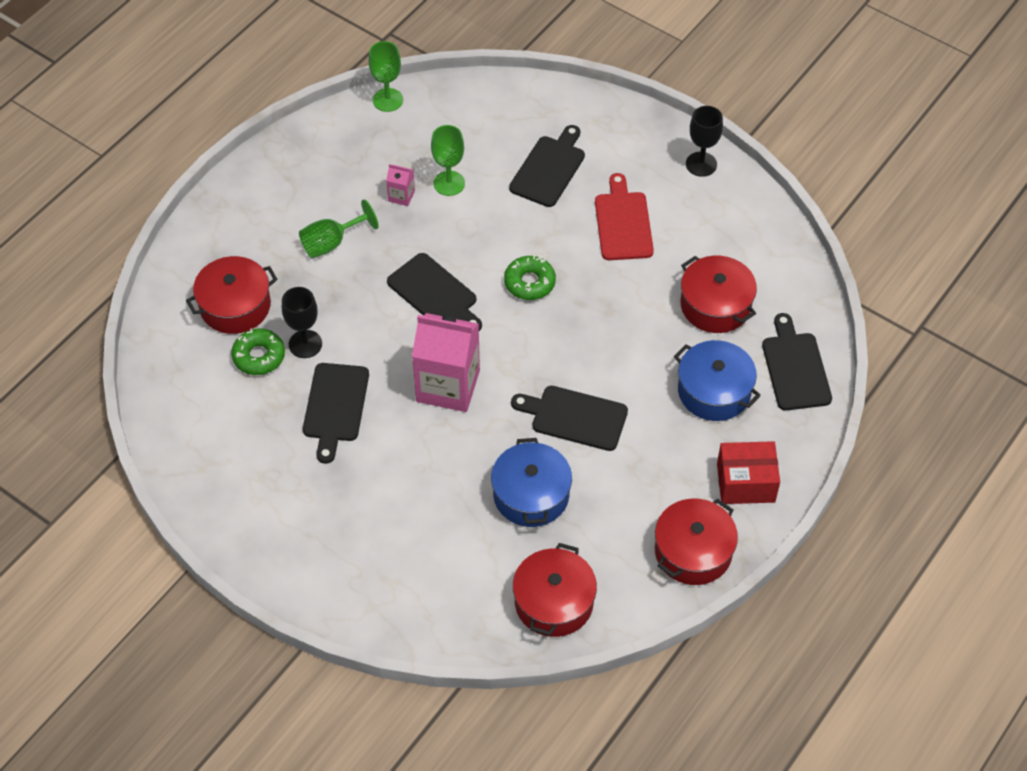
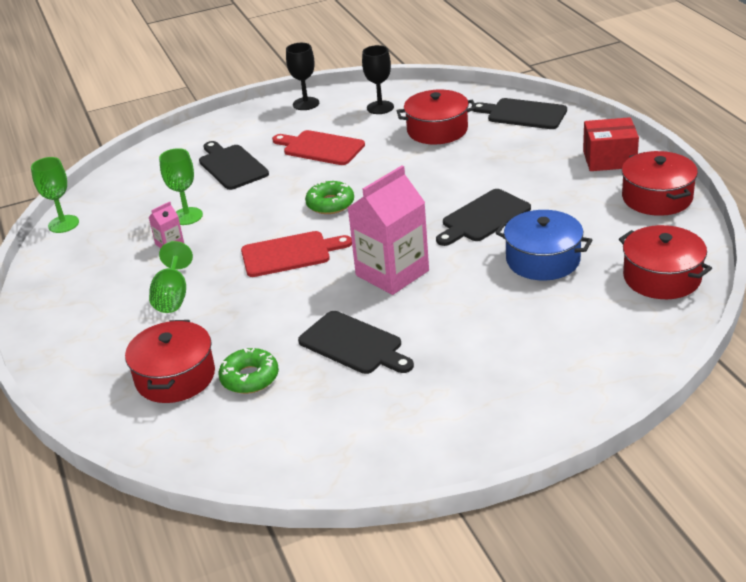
camera: 55 degrees left, 20 degrees down
black goblet [282,287,322,358] -> black goblet moved to [362,45,394,114]
black cutting board [387,253,482,331] -> red cutting board [241,231,352,277]
blue pot [674,340,761,421] -> none
red box [717,441,780,504] -> red box turned 60 degrees clockwise [583,117,639,171]

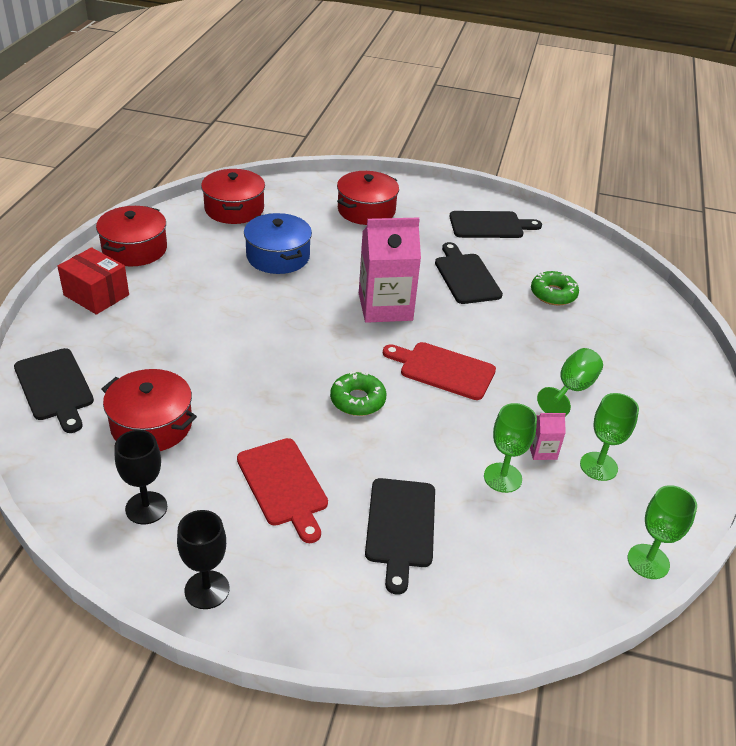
camera: 150 degrees left, 5 degrees up
red pot [125,320,215,403] -> red pot moved to [337,171,399,225]
black cutting board [436,189,531,246] -> black cutting board moved to [449,211,542,238]
none -> green goblet [580,393,639,481]

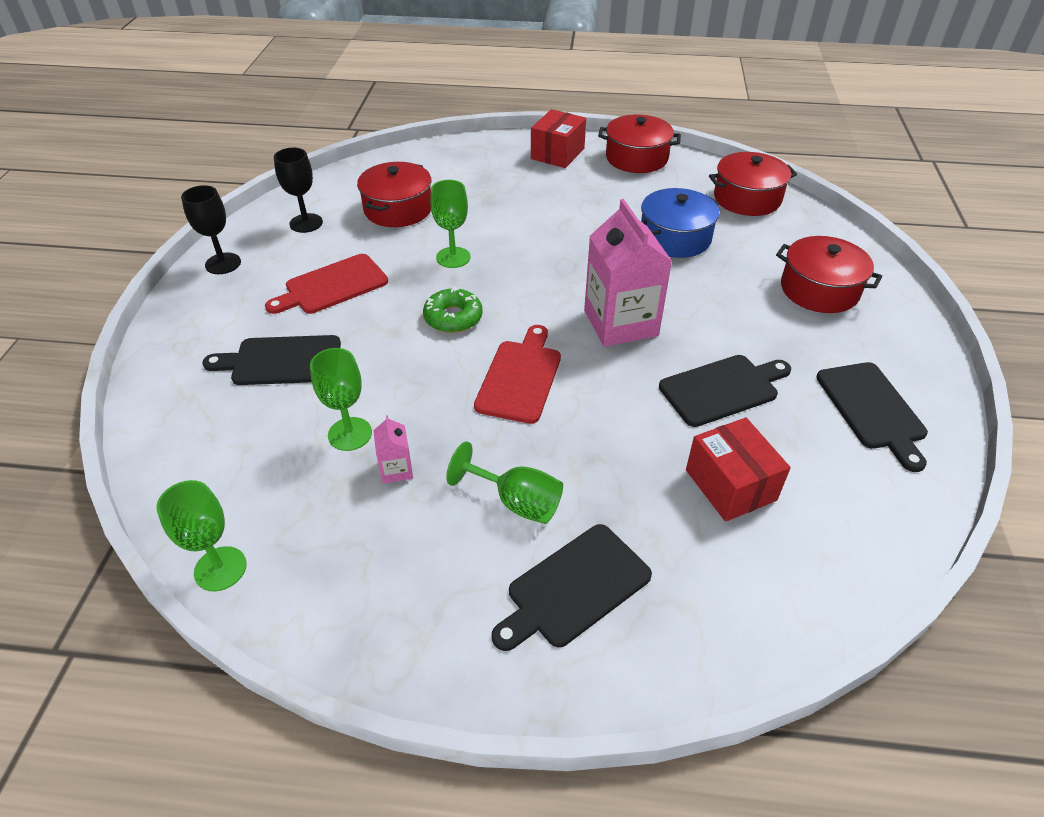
camera: 85 degrees right, 5 degrees up
black cutting board [14,348,94,433] -> black cutting board moved to [492,524,652,651]
green donut [531,271,579,305] -> red box [686,418,791,522]
green goblet [580,393,639,481] -> green goblet moved to [430,180,470,268]

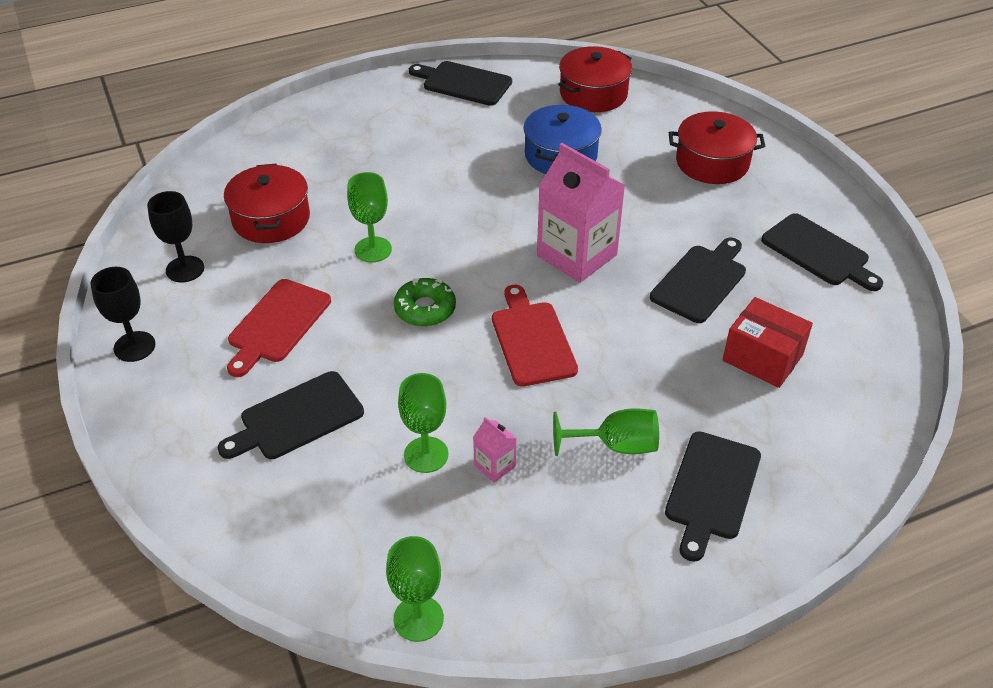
camera: 30 degrees left, 0 degrees up
red box [531,109,586,168] -> none
red pot [598,114,681,173] -> black cutting board [409,61,512,106]

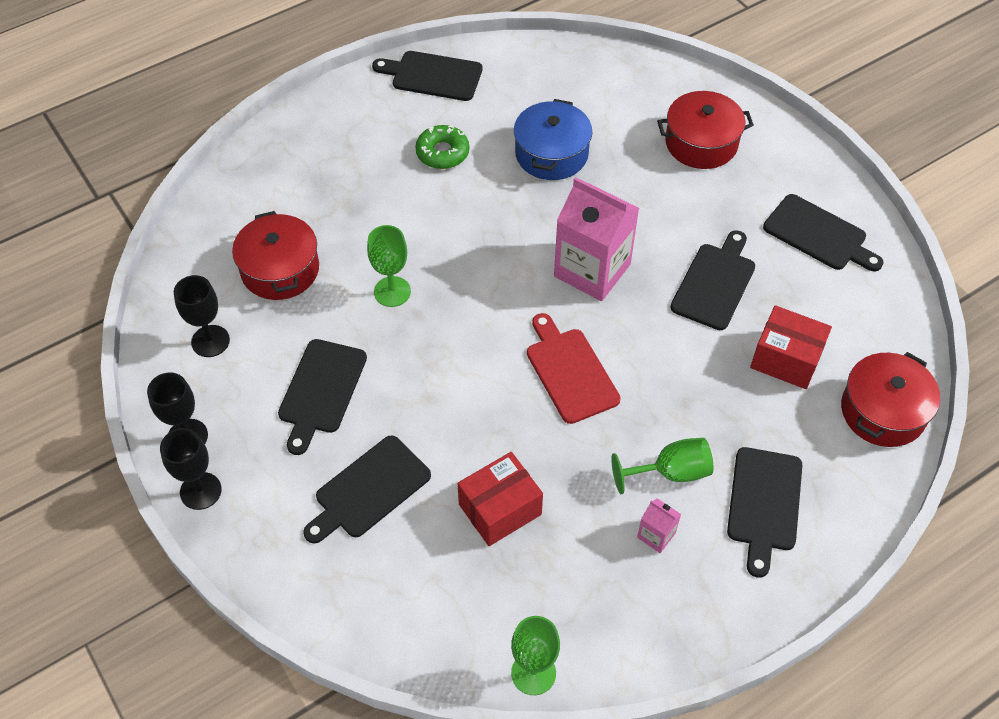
camera: 10 degrees left, 10 degrees up
red cutting board [227,279,331,377] -> black cutting board [278,339,367,455]
green donut [394,278,456,327] -> green donut moved to [415,125,469,169]
green goblet [398,373,448,473] -> red box [458,452,543,546]
pink carton [473,417,517,483] -> pink carton moved to [637,498,681,553]
red pot [558,46,632,112] -> red pot moved to [841,352,940,447]
none -> black goblet [160,428,222,510]

